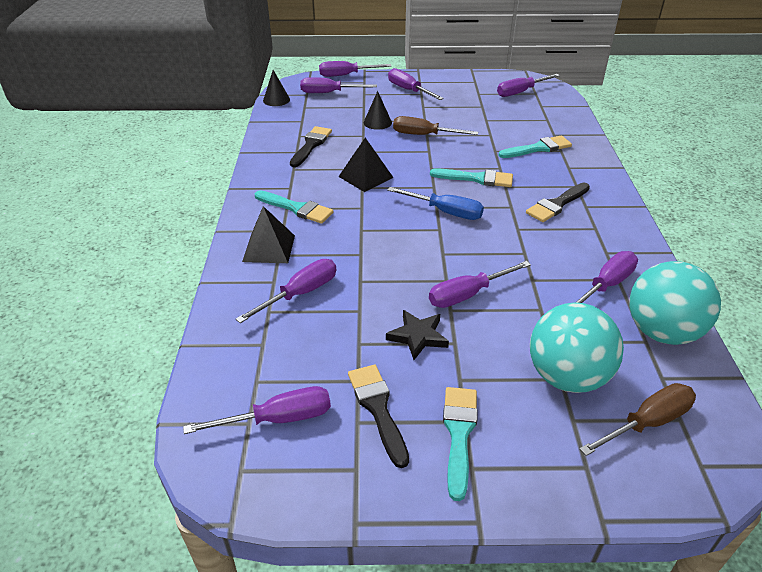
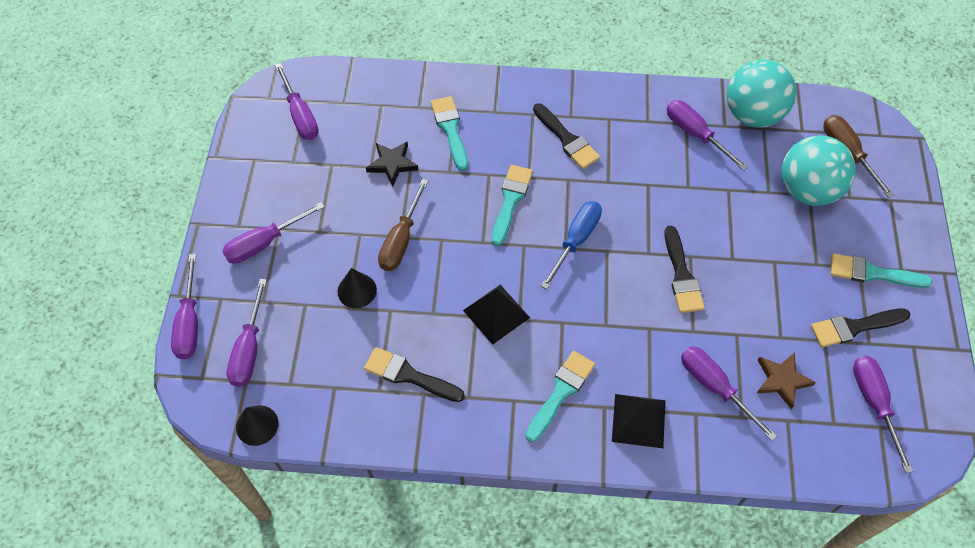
camera: 85 degrees left, 20 degrees up
black star [386,310,449,360] -> black star moved to [366,141,418,186]
purple screwdriver [429,261,531,308] -> none
none -> black brush [664,225,705,313]
none -> brown star [757,352,816,409]

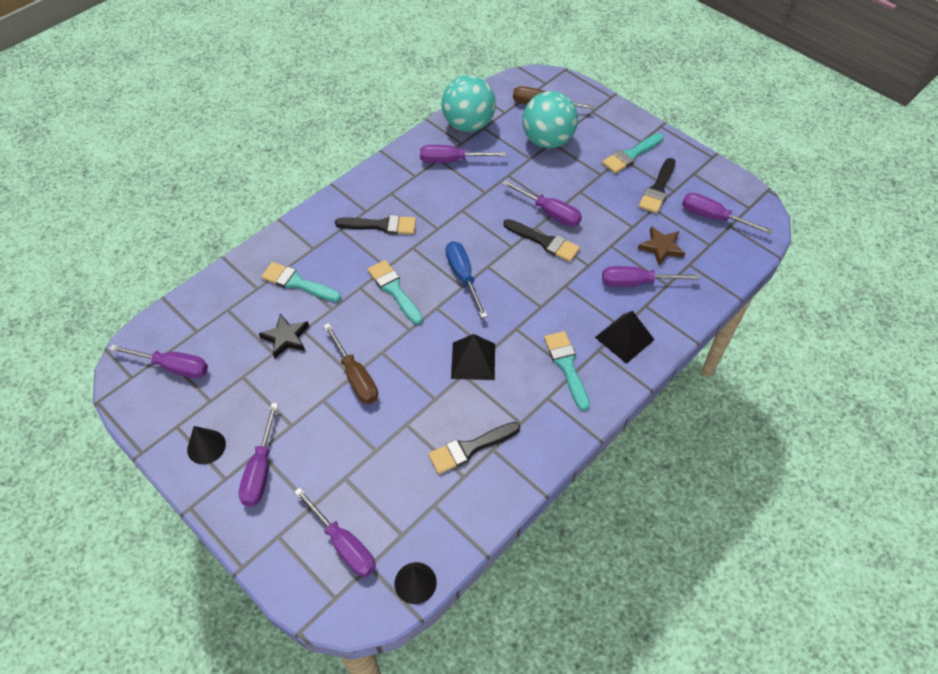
camera: 50 degrees left, 5 degrees down
purple screwdriver [171,254,198,359] -> purple screwdriver moved to [502,180,582,227]
black cone [337,268,377,308] -> black cone moved to [187,426,226,464]

